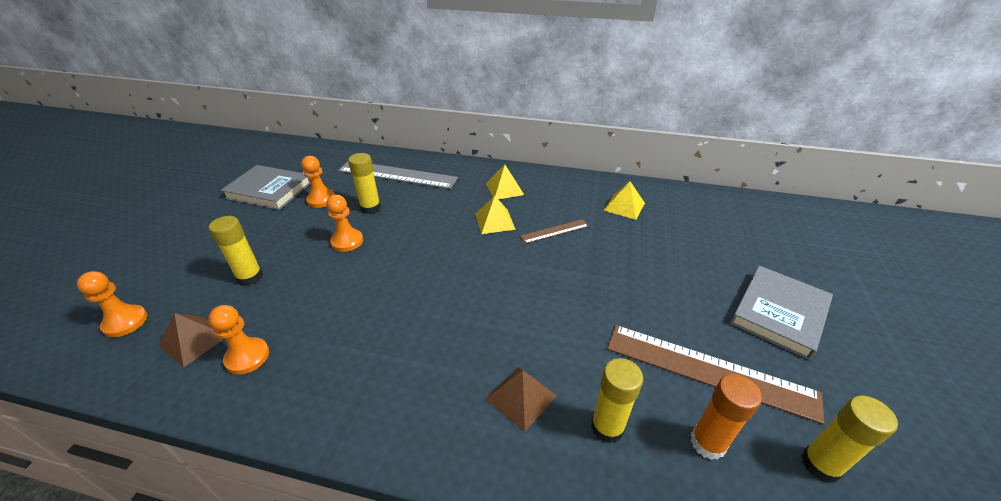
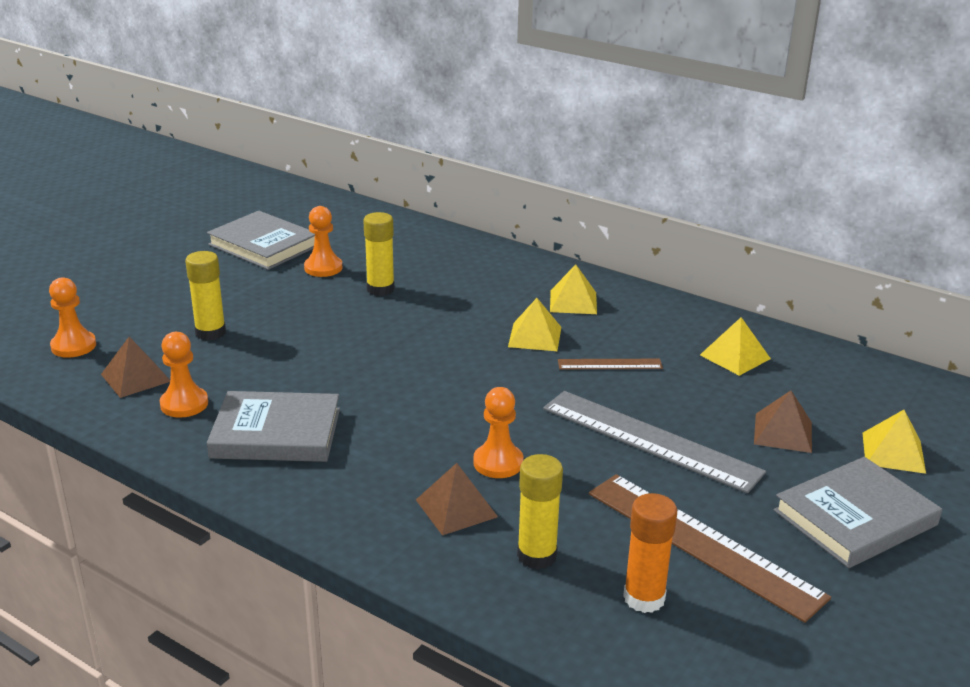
camera: 20 degrees right, 10 degrees down
orange pawn [326,195,363,252] -> orange pawn moved to [473,387,524,478]
grey ruler [338,161,458,189] -> grey ruler moved to [543,391,766,493]
yellow glue stick [801,396,898,483] -> none
none -> grey book [207,391,340,462]
none -> brown pyramid [754,390,812,453]
none -> yellow pyramid [863,410,926,474]

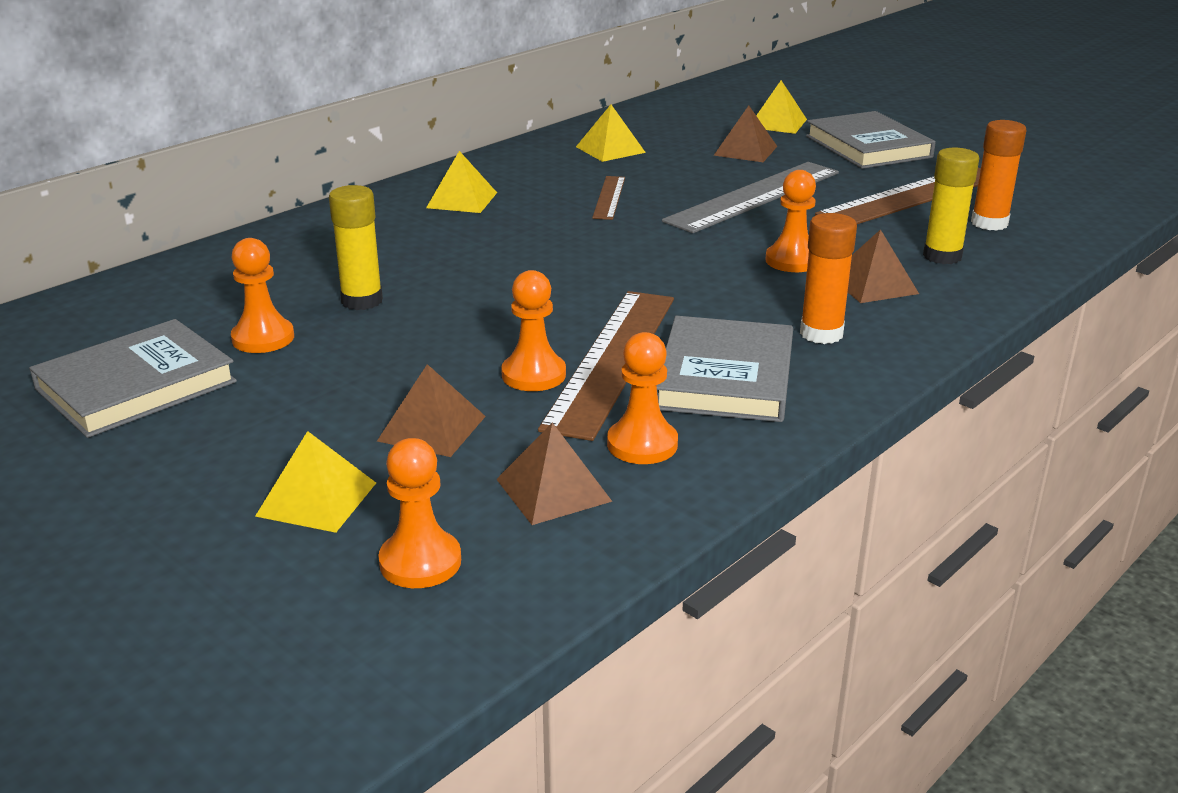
camera: 80 degrees left, 0 degrees up
yellow glue stick [185,251,226,341] -> brown pyramid [377,364,486,457]
yellow pyramid [508,298,561,351] -> yellow pyramid moved to [255,431,376,533]
none -> orange pawn [501,270,566,391]
none -> brown ruler [538,291,674,441]
none -> orange glue stick [800,213,857,344]

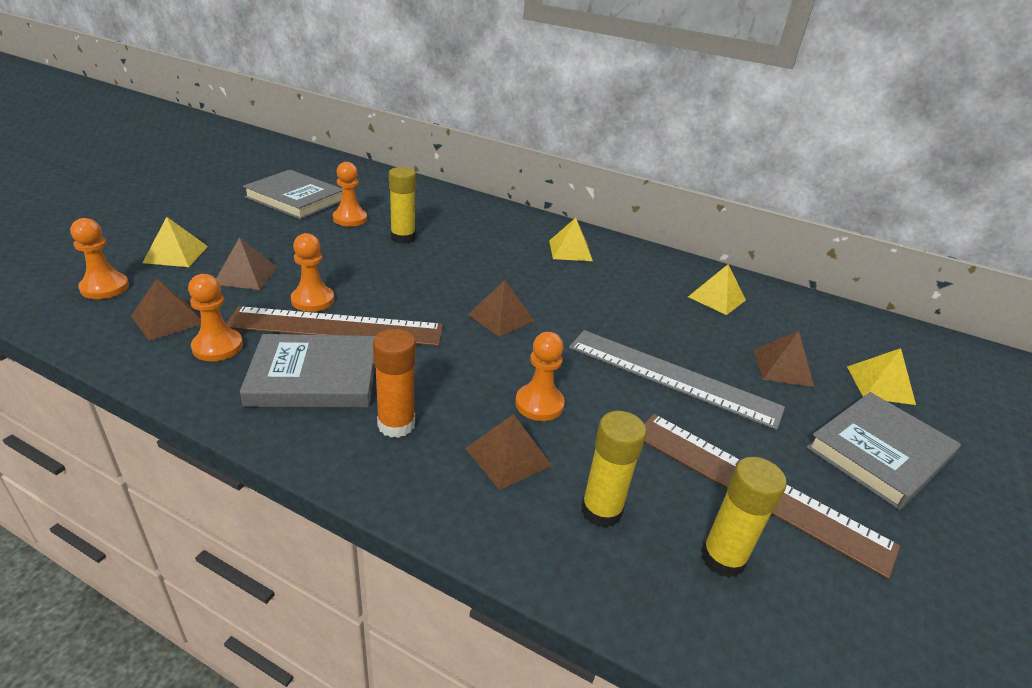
camera: 70 degrees right, 5 degrees up
brown ruler [592,176,625,220] -> none
orange glue stick [971,120,1026,231] -> yellow glue stick [701,457,787,578]
none -> brown pyramid [468,280,534,337]

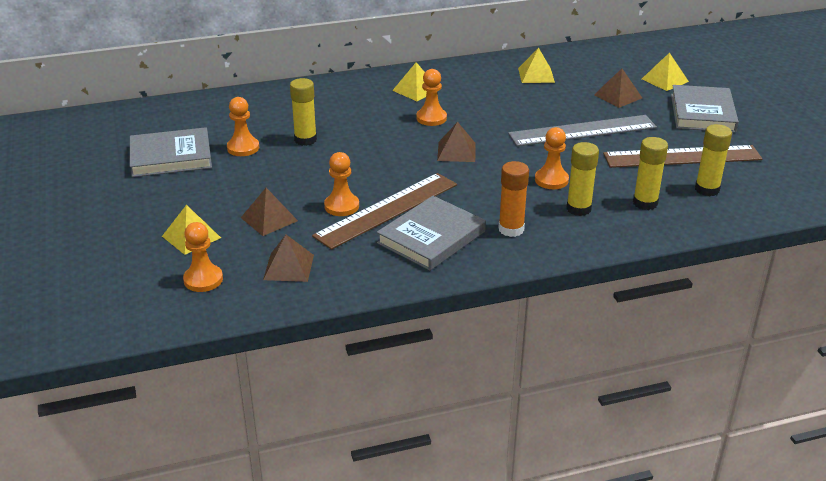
camera: 40 degrees left, 0 degrees up
orange pawn [188,274,243,361] -> orange pawn moved to [416,69,447,126]
brown pyramid [465,414,552,490] -> yellow glue stick [566,142,599,216]

